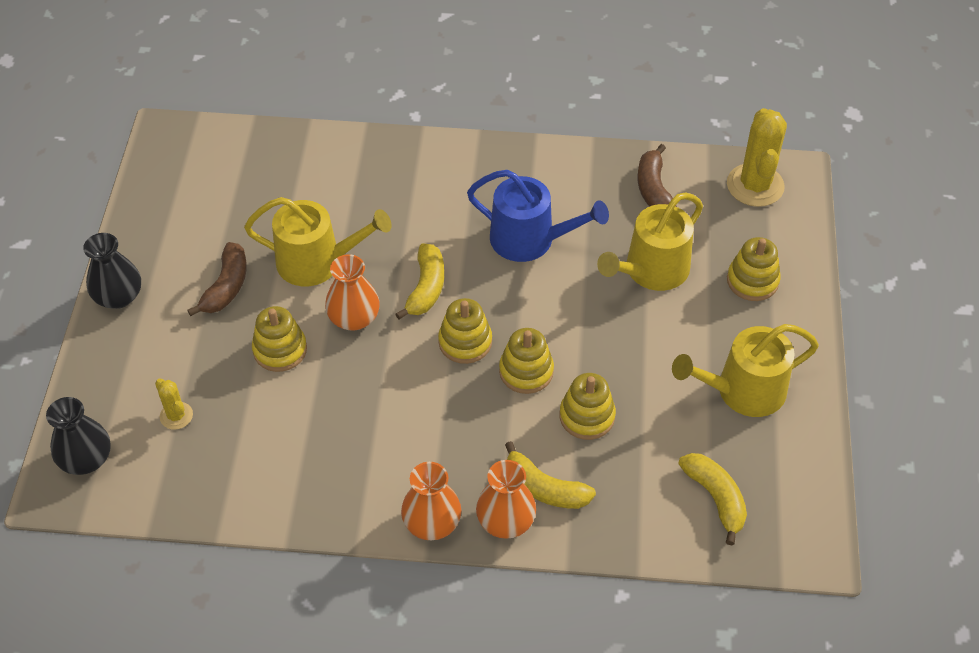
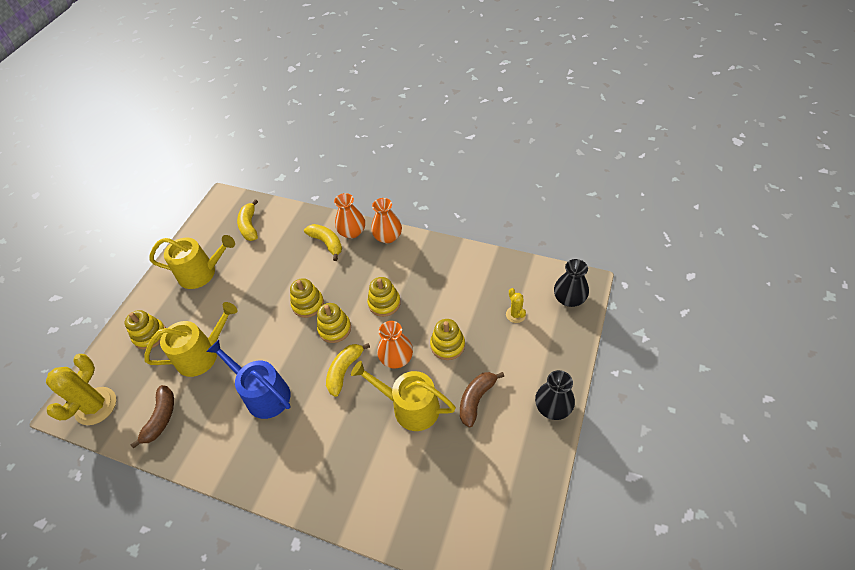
camera: 160 degrees left, 0 degrees up
yellow stacking toy [559,373,616,440] -> yellow stacking toy moved to [367,277,401,317]

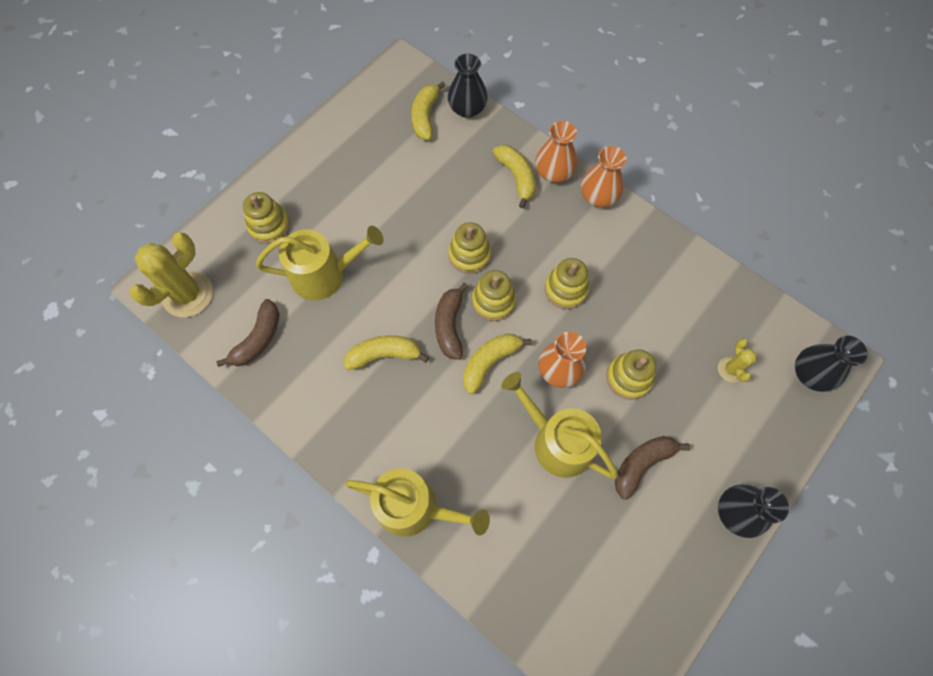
camera: 15 degrees right, 15 degrees up
yellow watering can [150,235,235,289] -> yellow watering can moved to [345,468,490,537]
blue watering can [206,340,291,419] -> yellow banana [344,335,429,370]
none -> brown banana [435,283,468,360]
none -> black vase [448,54,488,118]

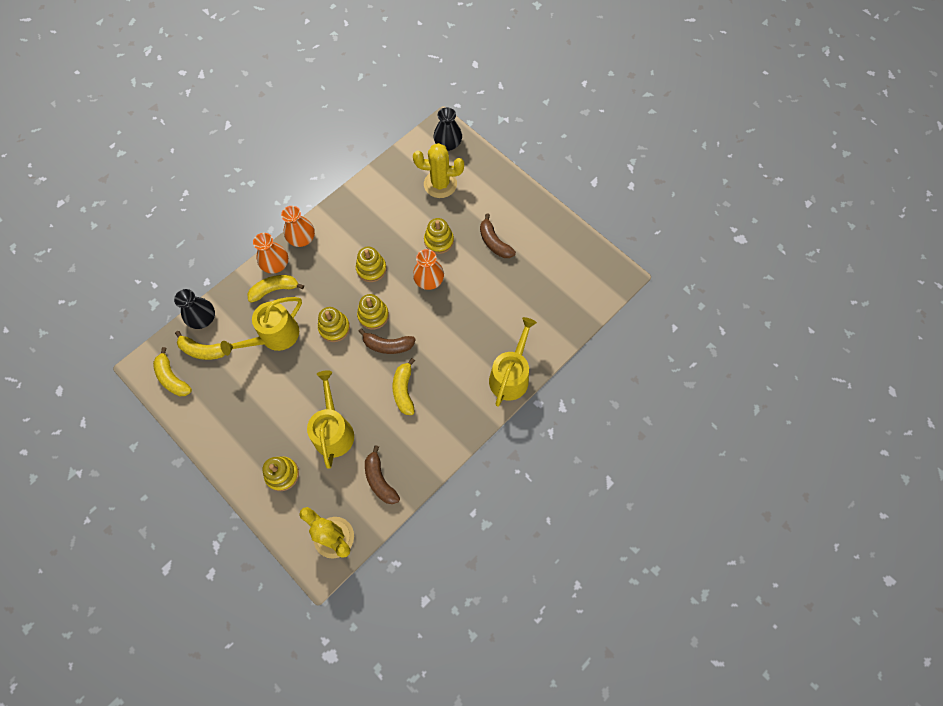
camera: 85 degrees left, 0 degrees up
brown banana [216,299,280,367] -> brown banana turned 150 degrees counterclockwise [365,445,400,504]
yellow banana [463,333,532,394] -> yellow banana moved to [153,347,192,396]
yellow watering can [501,372,618,479] -> yellow watering can moved to [220,297,302,356]
yellow cactus [718,338,757,383] -> yellow cactus [413,143,464,198], size x1.96
black vase [718,484,789,538] -> none

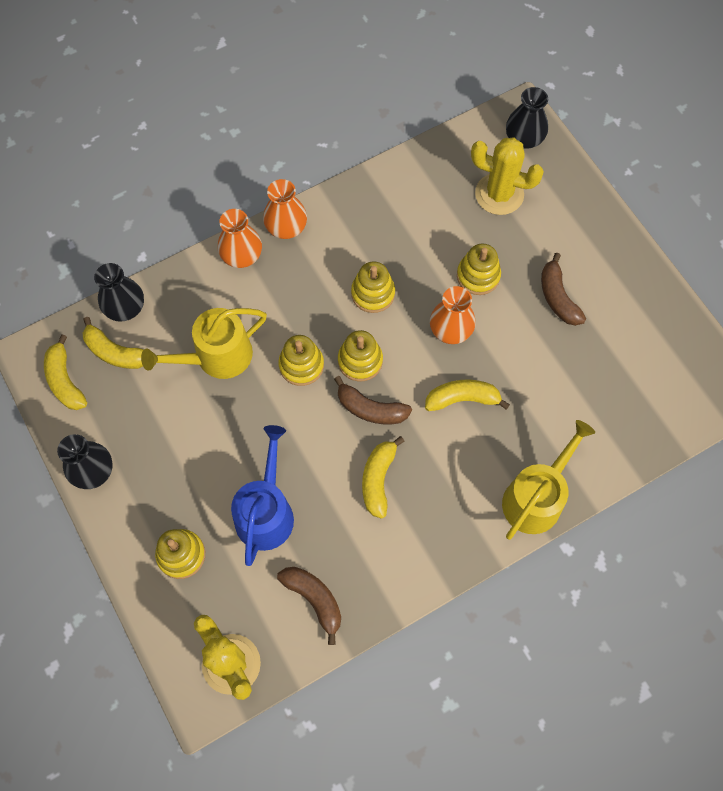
camera: 15 degrees right, 0 degrees up
yellow banana [247,275,304,303] -> yellow banana moved to [425,379,510,411]
yellow watering can [307,371,354,469] -> blue watering can [231,425,294,566]
brown banana [365,445,400,504] -> brown banana turned 150 degrees clockwise [277,567,341,645]
none -> black vase [57,434,113,489]

